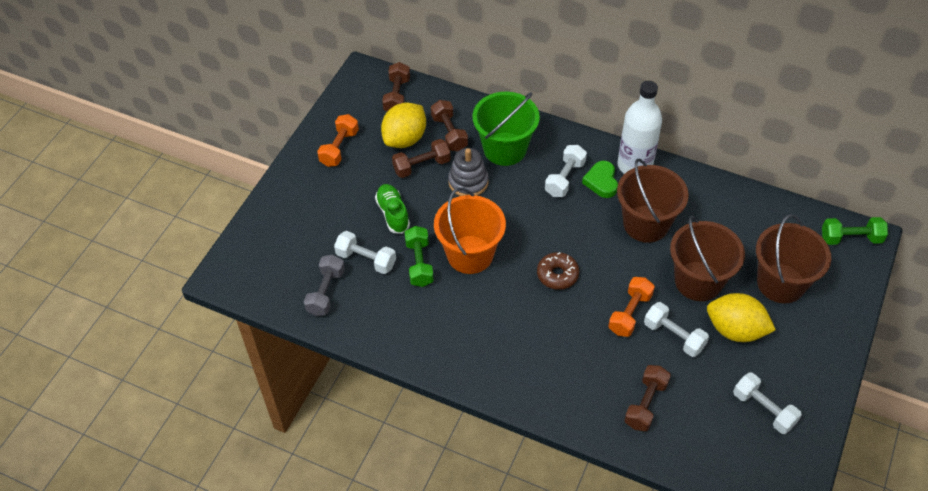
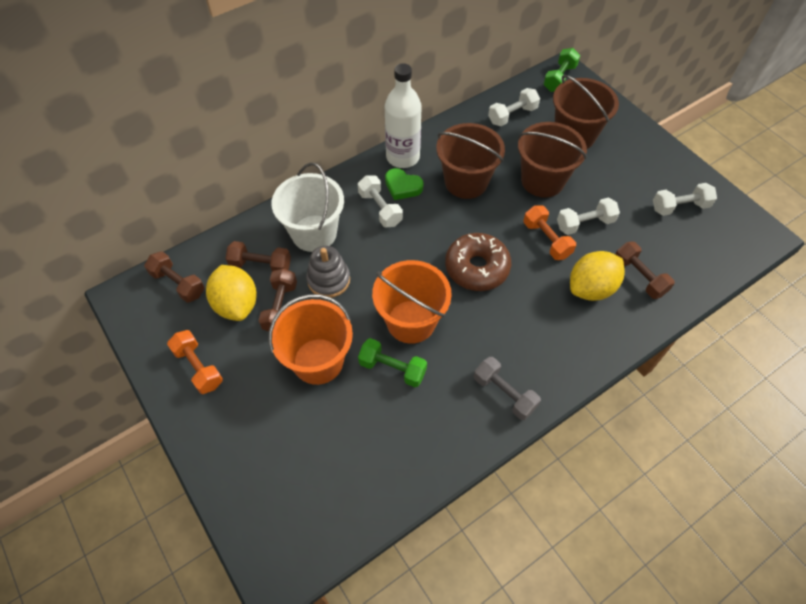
camera: 60 degrees left, 5 degrees up
grey dumbbell [304,255,345,316] -> grey dumbbell moved to [474,357,541,420]
white dumbbell [334,231,396,274] -> white dumbbell moved to [488,88,540,126]
green shoe [375,184,410,234] -> orange bucket [268,294,353,385]
green bucket [473,92,540,166] -> white bucket [271,162,344,252]
brown donut [537,252,579,290] -> brown donut [445,233,511,291], size x1.56
yellow lemon [707,293,776,342] -> yellow lemon moved to [570,251,625,301]

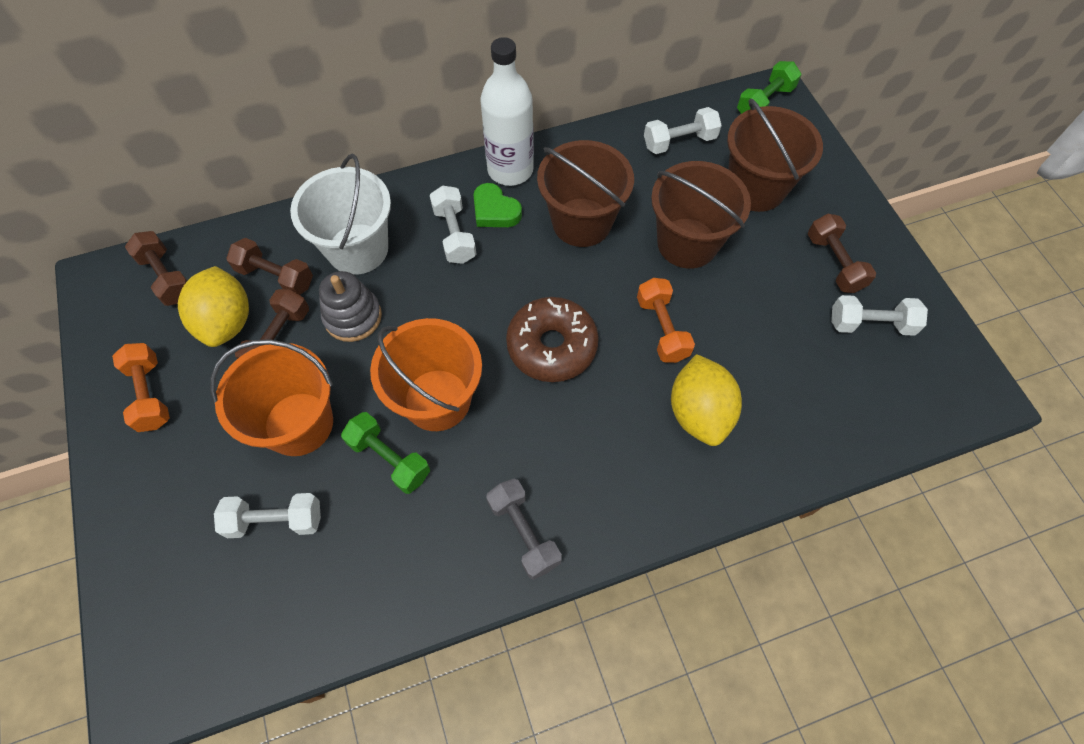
camera: 15 degrees right, 5 degrees up
white dumbbell [557,198,620,235] -> white dumbbell moved to [214,493,321,538]
yellow lemon [570,251,625,301] -> yellow lemon turned 75 degrees counterclockwise [671,354,742,446]
brown dumbbell [615,241,675,299] -> brown dumbbell moved to [808,214,876,293]

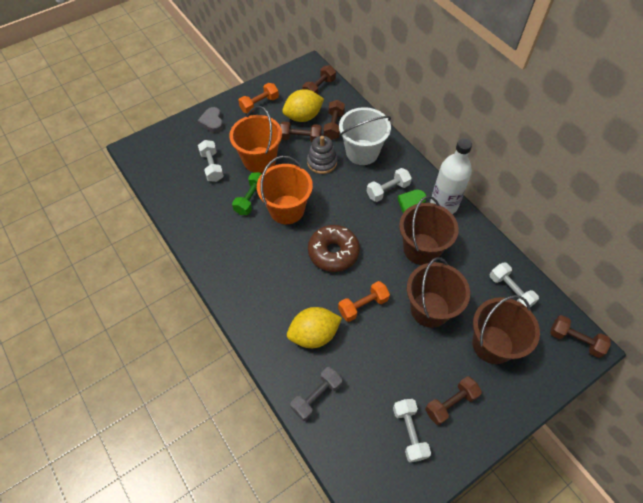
camera: 75 degrees right, 5 degrees down
grey dumbbell [486,478,562,580] -> grey dumbbell moved to [290,367,342,421]
green dumbbell [737,61,801,114] -> brown dumbbell [550,315,611,358]
none -> grey heart [197,107,223,133]

